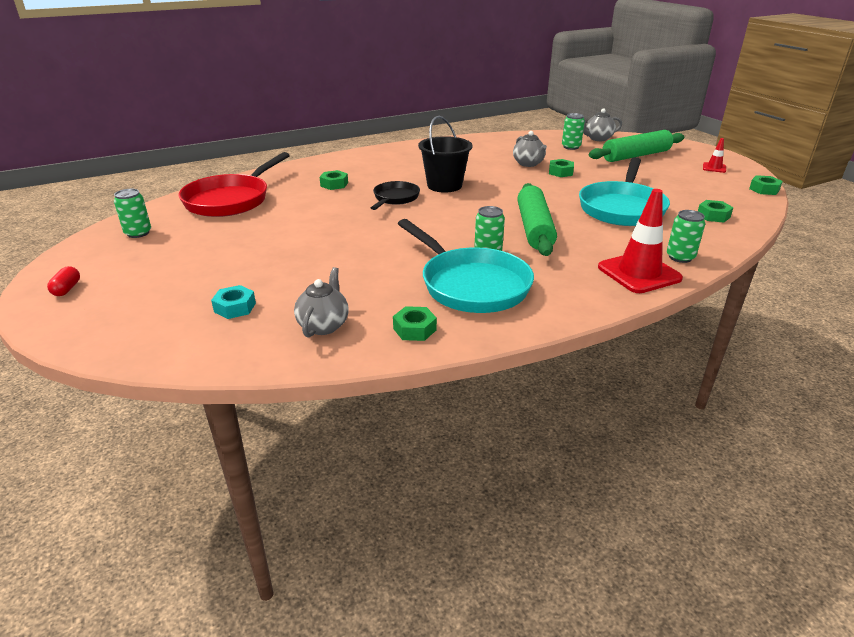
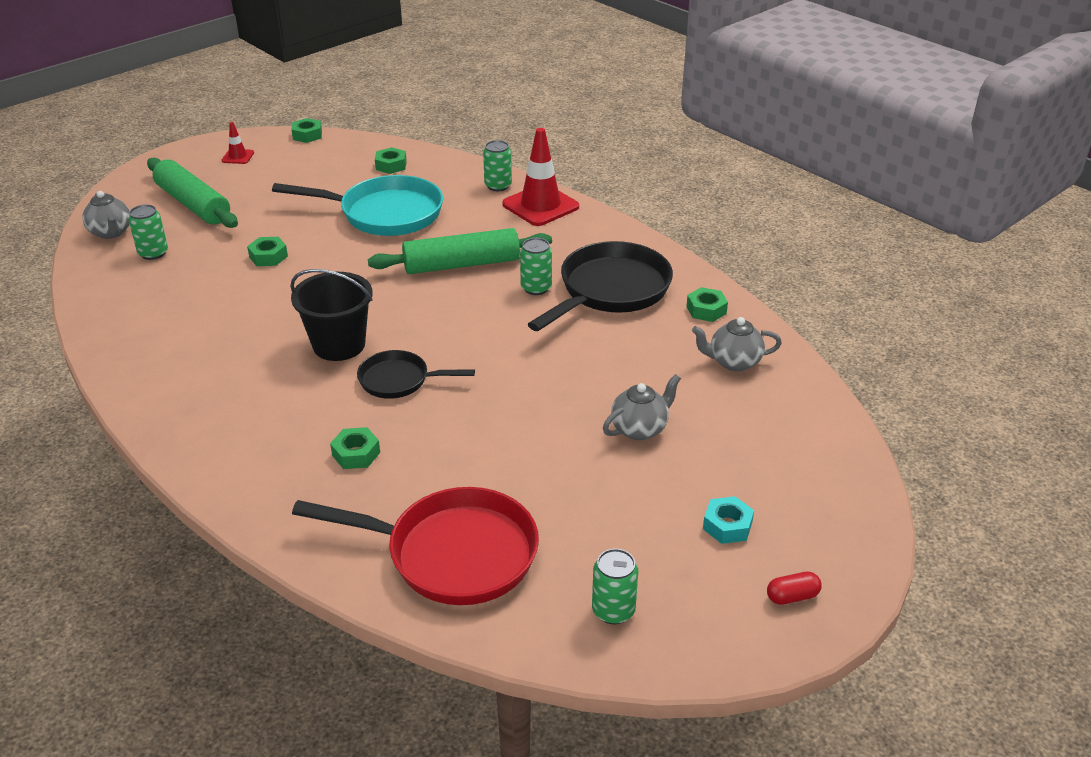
camera: 105 degrees left, 5 degrees up
turquoise nut [211,285,256,319] -> turquoise nut moved to [703,496,754,544]
turquoise pan [398,219,534,313] -> black pan [528,241,673,331]
grey teapot [513,131,547,167] -> grey teapot moved to [603,374,681,440]

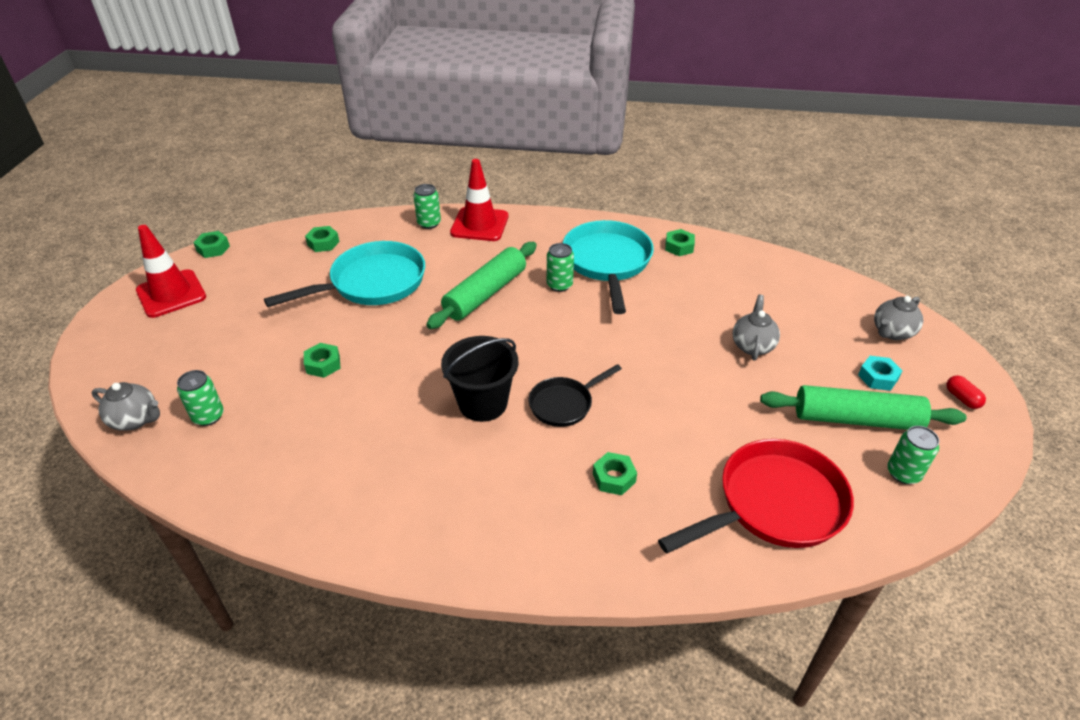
camera: 40 degrees left, 5 degrees up
green rolling pin [147,158,238,228] -> green rolling pin moved to [760,385,967,430]
red traffic cone [222,122,254,164] -> red traffic cone [136,225,206,318], size x2.08
black pan [528,241,673,331] -> turquoise pan [563,220,654,314]
grey teapot [692,317,782,371] -> grey teapot moved to [874,296,923,340]
red capsule [767,572,822,605] -> red capsule turned 60 degrees counterclockwise [947,375,986,409]

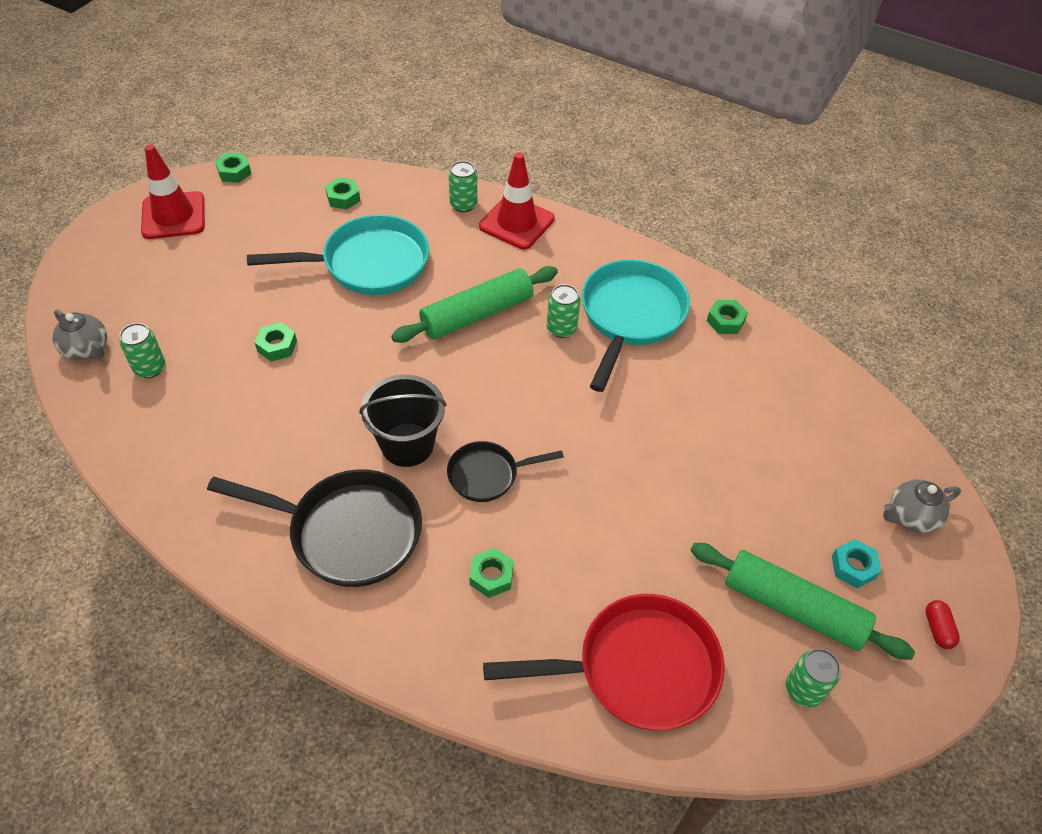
camera: 20 degrees right, 10 degrees up
grey teapot [733,295,780,361] -> none
none -> black pan [207,469,422,587]

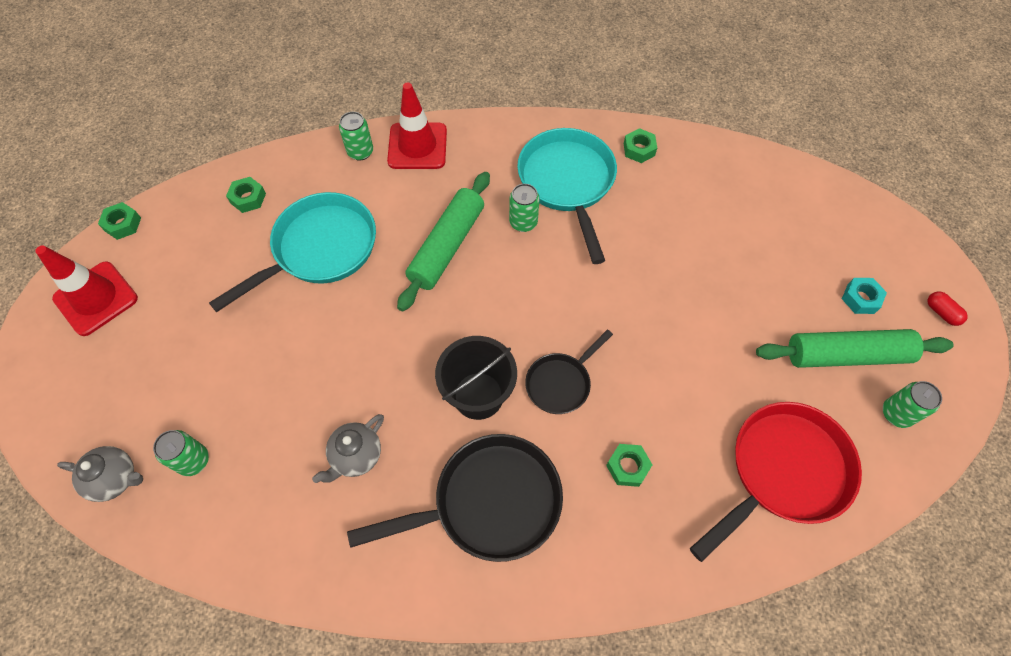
camera: 30 degrees left, 10 degrees up
green nut [254,322,297,362] -> none
grey teapot [883,479,961,533] -> grey teapot moved to [312,414,384,483]

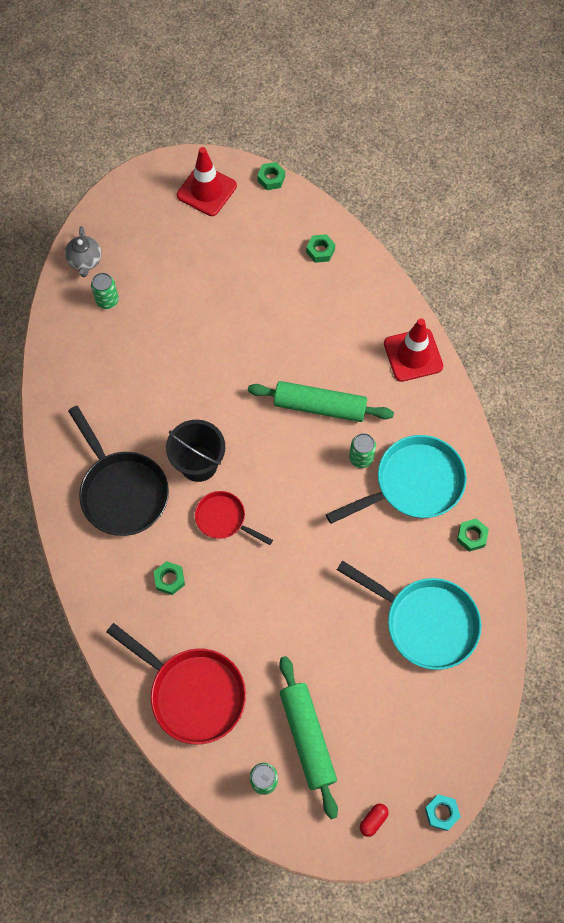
camera: 75 degrees right, 5 degrees up
turquoise pan [209,192,376,312] -> turquoise pan moved to [337,560,481,670]
grey teapot [312,414,384,483] -> none
green can [339,112,373,160] -> none
black pan [525,330,613,414] -> red pan [195,491,273,545]
turquoise nut [842,278,887,314] -> turquoise nut moved to [425,794,461,831]

